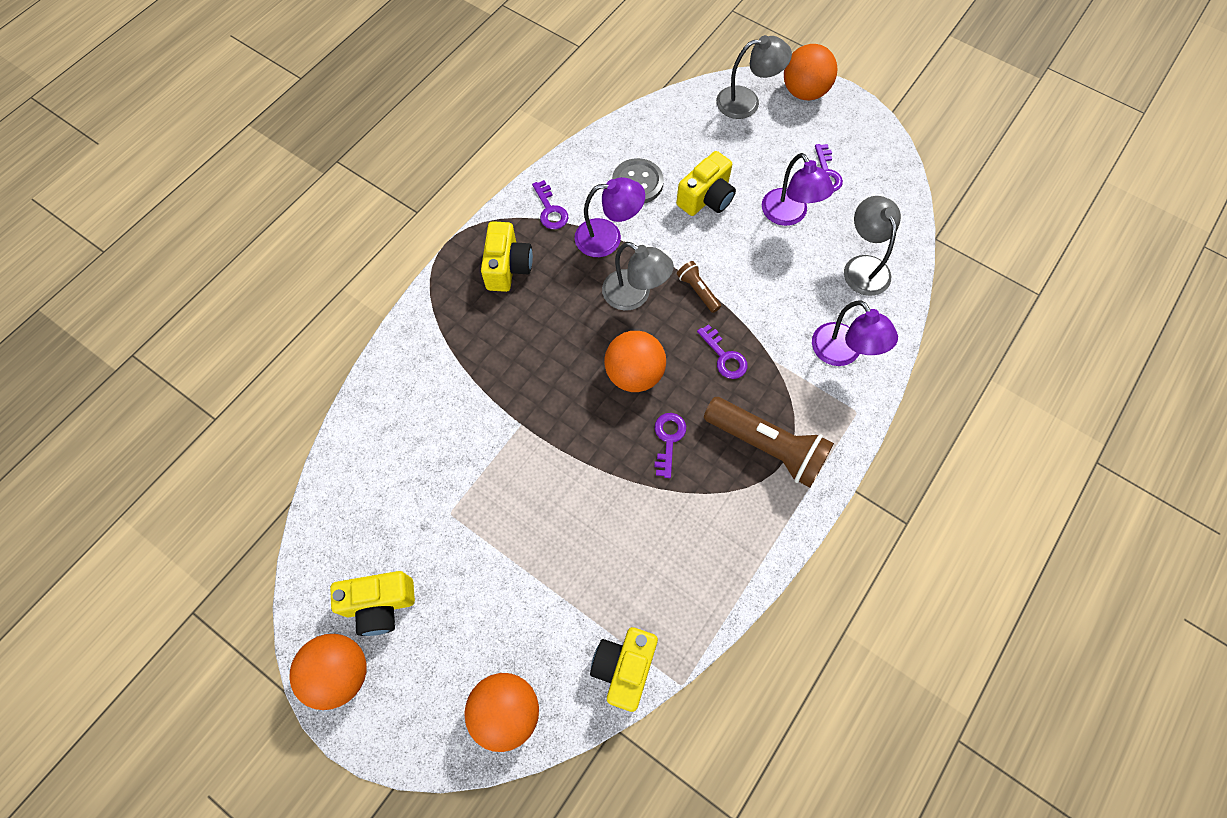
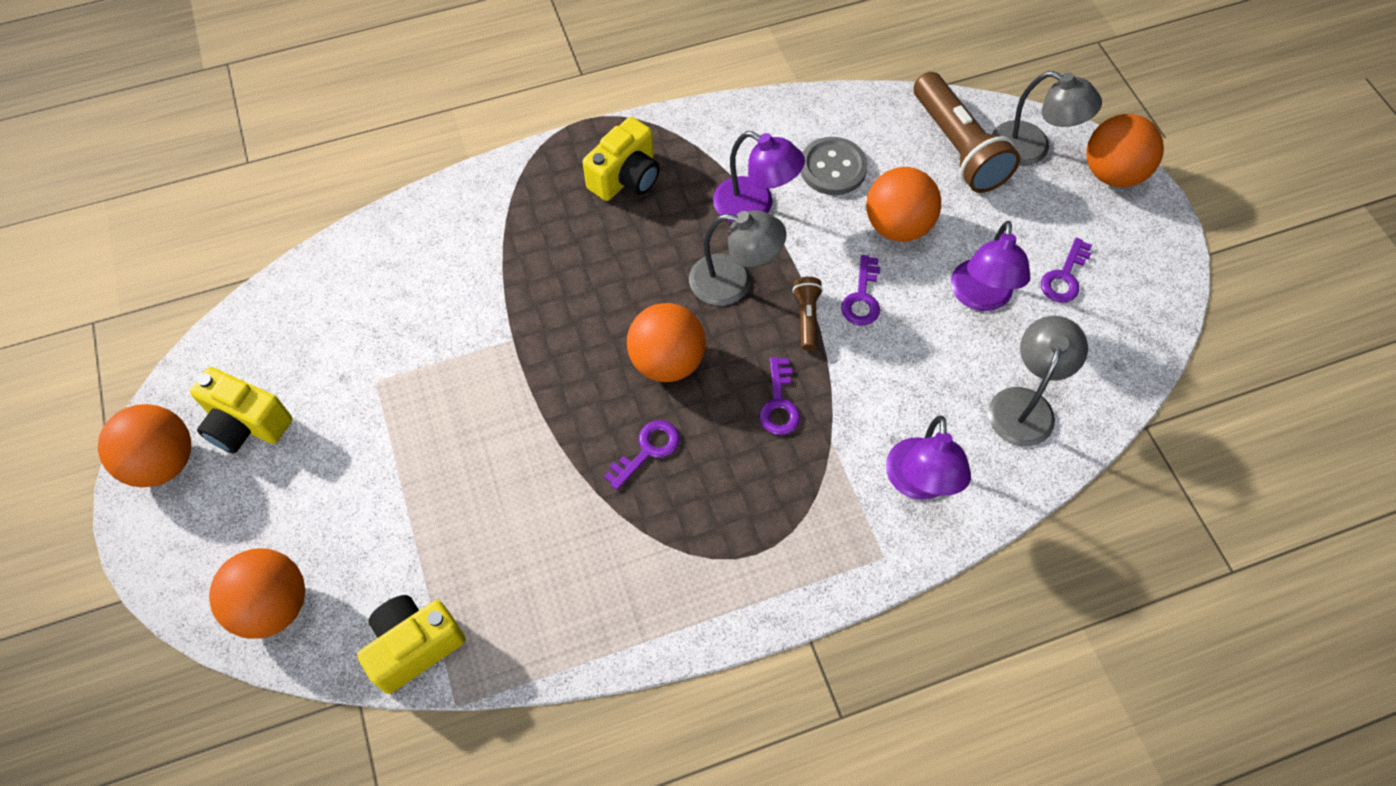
camera: 35 degrees right, 5 degrees down
purple key [532,180,568,229] -> purple key moved to [841,255,880,326]
grey lamp [602,242,674,311] -> grey lamp turned 60 degrees counterclockwise [689,210,787,306]
yellow camera [676,151,736,216] -> orange ball [866,167,941,242]
brown flashlight [704,397,834,487] -> brown flashlight moved to [913,72,1020,193]

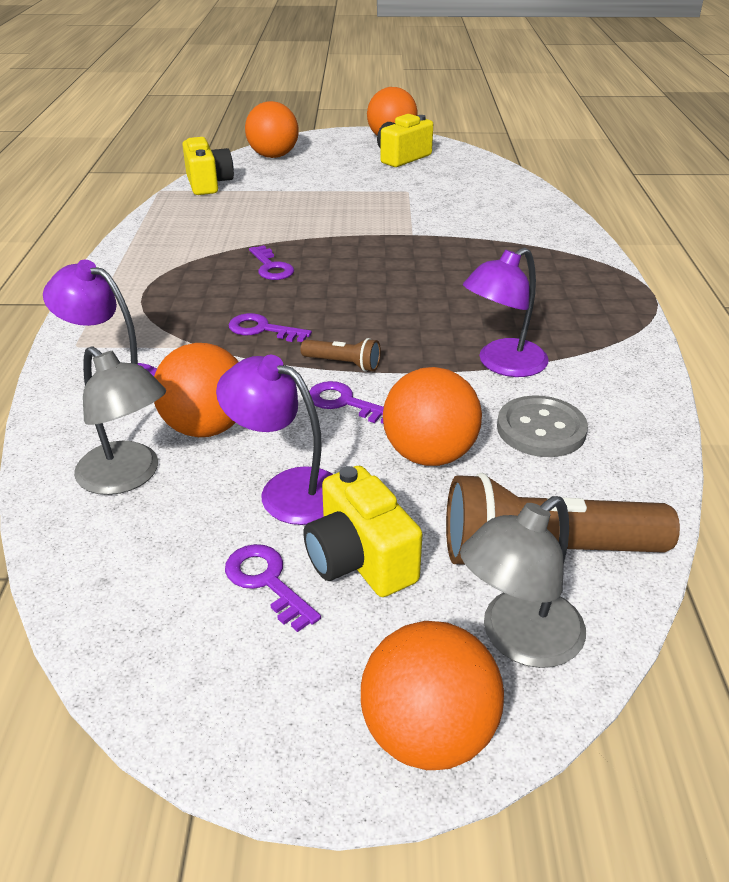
camera: 110 degrees right, 25 degrees down
yellow camera [582,117,660,201] -> yellow camera moved to [303,466,422,597]
orange ball [627,303,706,382] -> orange ball moved to [154,343,239,437]
grey lamp [689,210,787,306] -> none

